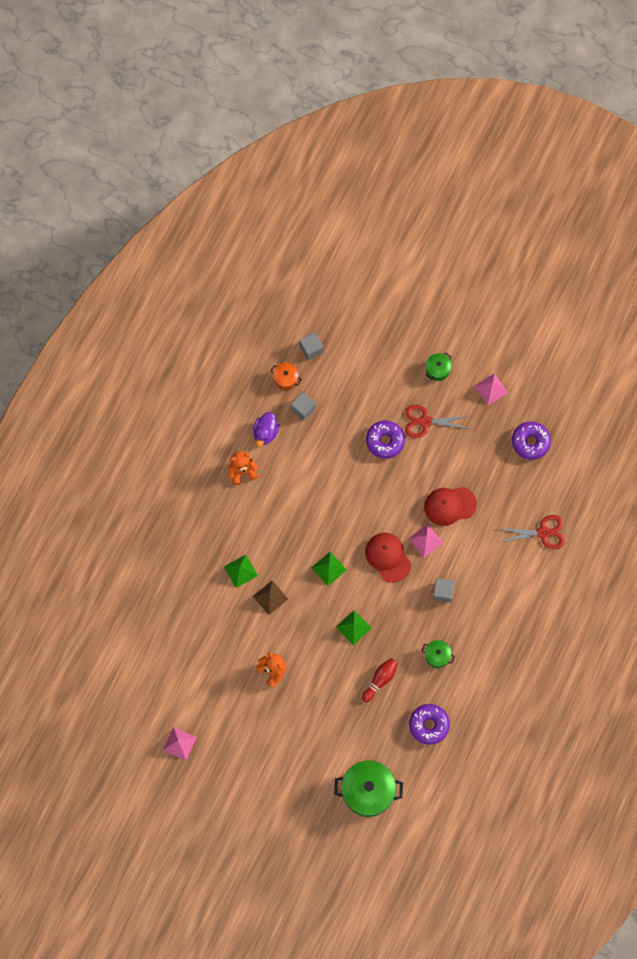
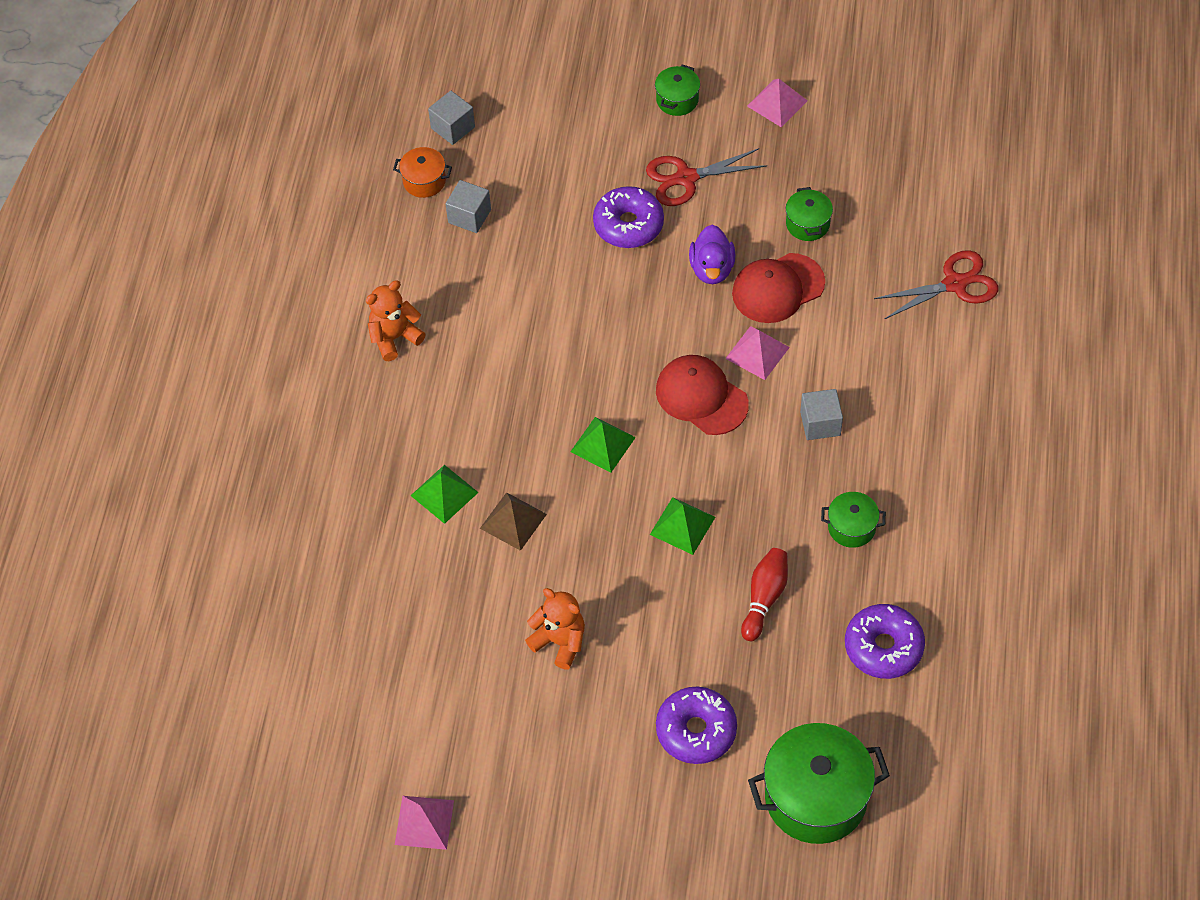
camera: 15 degrees left, 15 degrees down
purple duck [253,412,279,447] -> purple duck moved to [689,225,735,284]
purple donut [512,421,551,460] -> purple donut moved to [656,686,737,764]
none -> green pot [786,187,833,241]

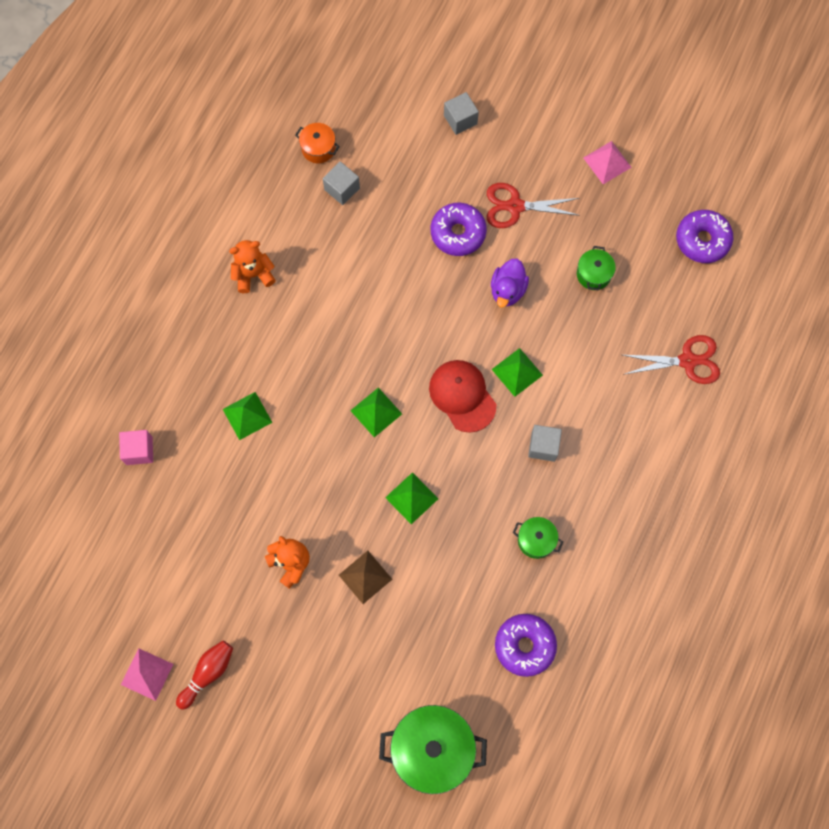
camera: 15 degrees right, 15 degrees up
grey cube [428,91,475,145] -> grey cube moved to [444,92,479,135]
brown pyramid [480,492,547,551] -> brown pyramid moved to [339,551,392,604]
green pot [655,64,700,116] -> none
purple donut [656,686,737,764] -> purple donut moved to [676,210,733,263]
pink pyramid [725,326,790,380] -> green pyramid [492,348,543,397]
red cap [732,253,825,323] -> none
red bowling pin [741,548,788,641] -> red bowling pin moved to [176,641,233,710]
none -> pink cube [119,430,153,465]

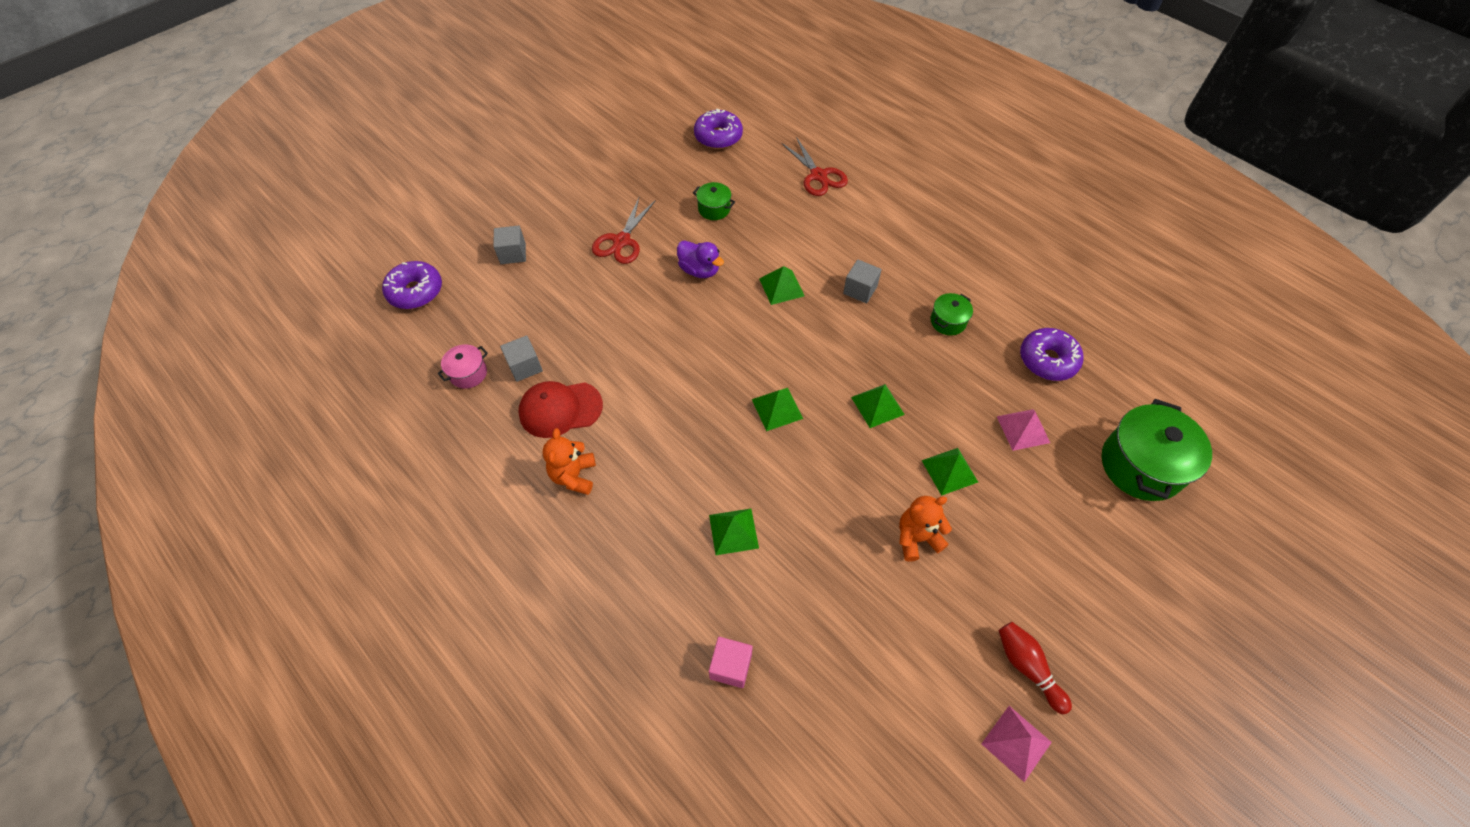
camera: 70 degrees left, 15 degrees down
orange pot [295,123,340,163] -> pink pot [437,344,488,389]
brown pyramid [339,551,392,604] -> green pyramid [922,448,978,496]
red cap [429,360,497,433] -> red cap moved to [518,381,603,438]
purple donut [431,203,487,256] -> purple donut moved to [382,261,442,309]
pink pyramid [584,141,632,184] -> pink pyramid moved to [997,409,1050,451]
red scissors [623,335,720,384] -> red scissors turned 135 degrees clockwise [781,137,848,196]

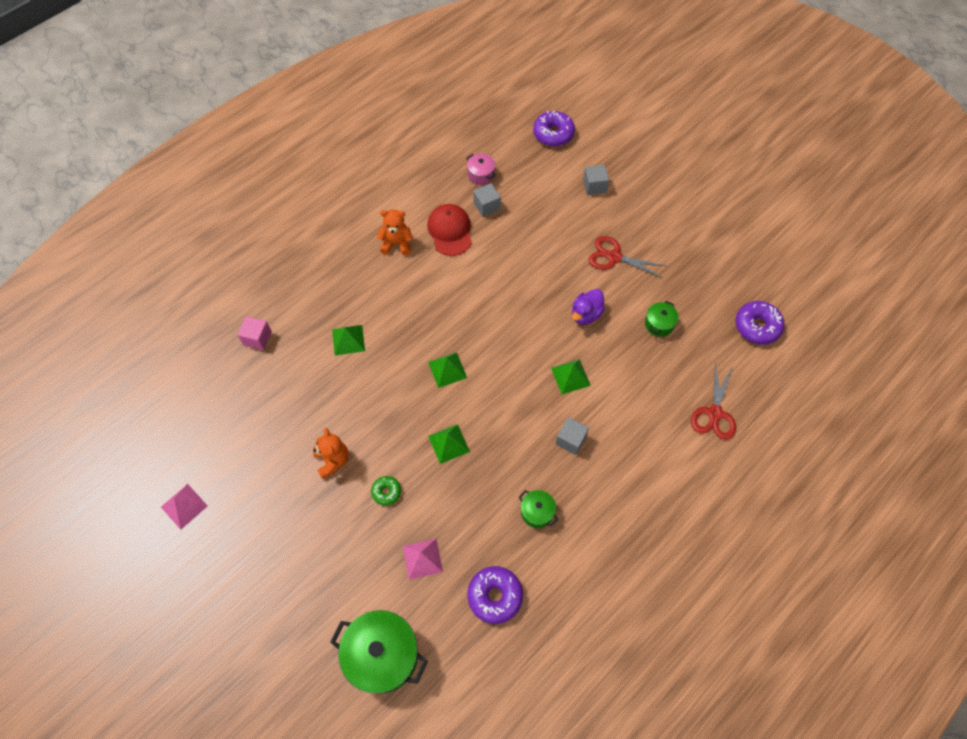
camera: 90 degrees right, 5 degrees up
red scissors [781,137,848,196] -> red scissors turned 45 degrees counterclockwise [691,362,736,440]
green pyramid [922,448,978,496] -> green donut [371,476,401,506]
red bowling pin [998,622,1072,714] -> none

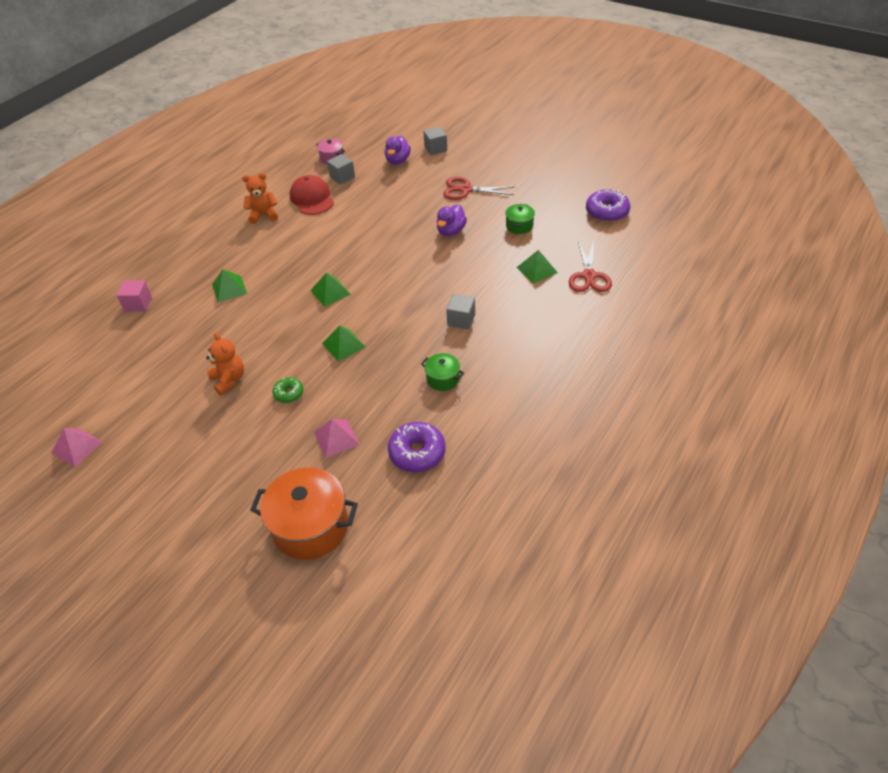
camera: 10 degrees left, 15 degrees down
green pot [330,610,428,694] -> orange pot [250,467,358,560]
purple donut [533,111,575,146] -> none
green pyramid [551,359,591,394] -> green pyramid moved to [516,250,558,284]
none -> purple duck [384,136,411,165]

